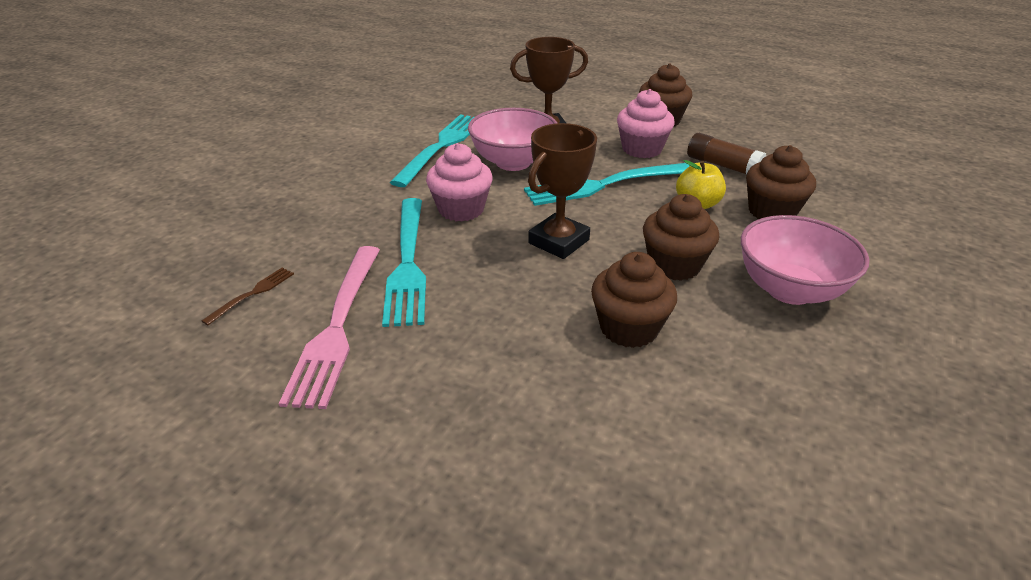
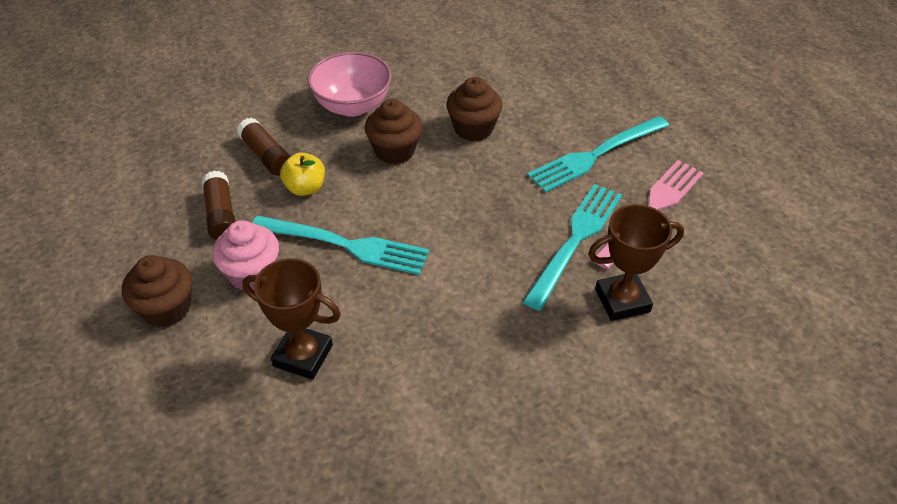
camera: 145 degrees left, 10 degrees up
brown fork [201,267,294,325] -> none
turquoise fork [390,114,474,187] -> turquoise fork moved to [527,116,669,193]
pink cupcake [426,143,493,222] -> none
pink bowl [468,108,557,171] -> none
brown trophy [528,123,597,259] -> brown trophy moved to [588,204,684,321]
brown cupcake [746,145,816,219] -> brown glue stick [237,118,291,176]

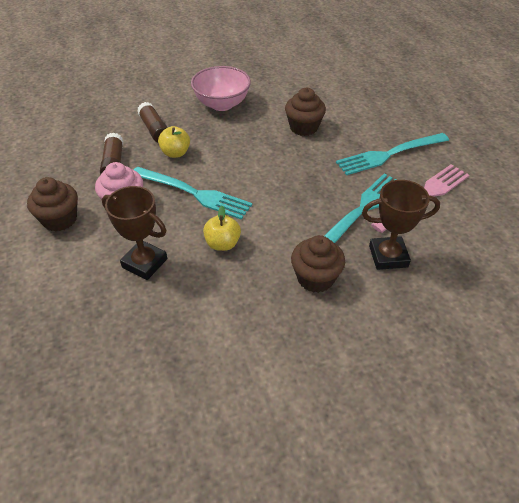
camera: 10 degrees right, 0 degrees up
brown cupcake [365,99,422,164] -> brown cupcake moved to [291,235,345,293]
none -> yellow apple [203,206,241,251]

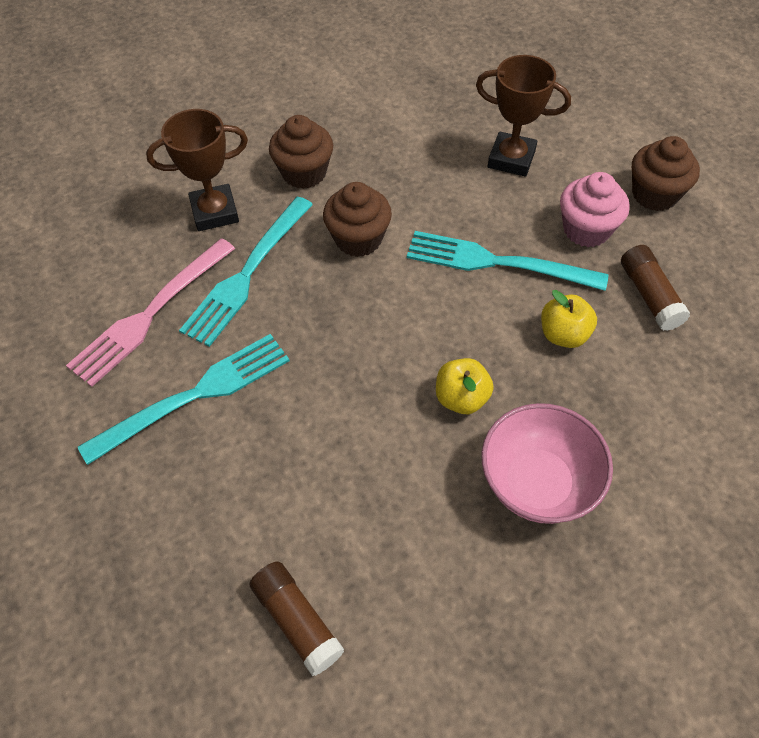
camera: 170 degrees right, 10 degrees up
brown glue stick [137,102,168,143] -> brown glue stick moved to [249,561,344,676]
yellow apple [203,206,241,251] -> yellow apple moved to [436,358,494,414]
brown cupcake [285,88,326,136] -> brown cupcake moved to [323,182,392,257]

